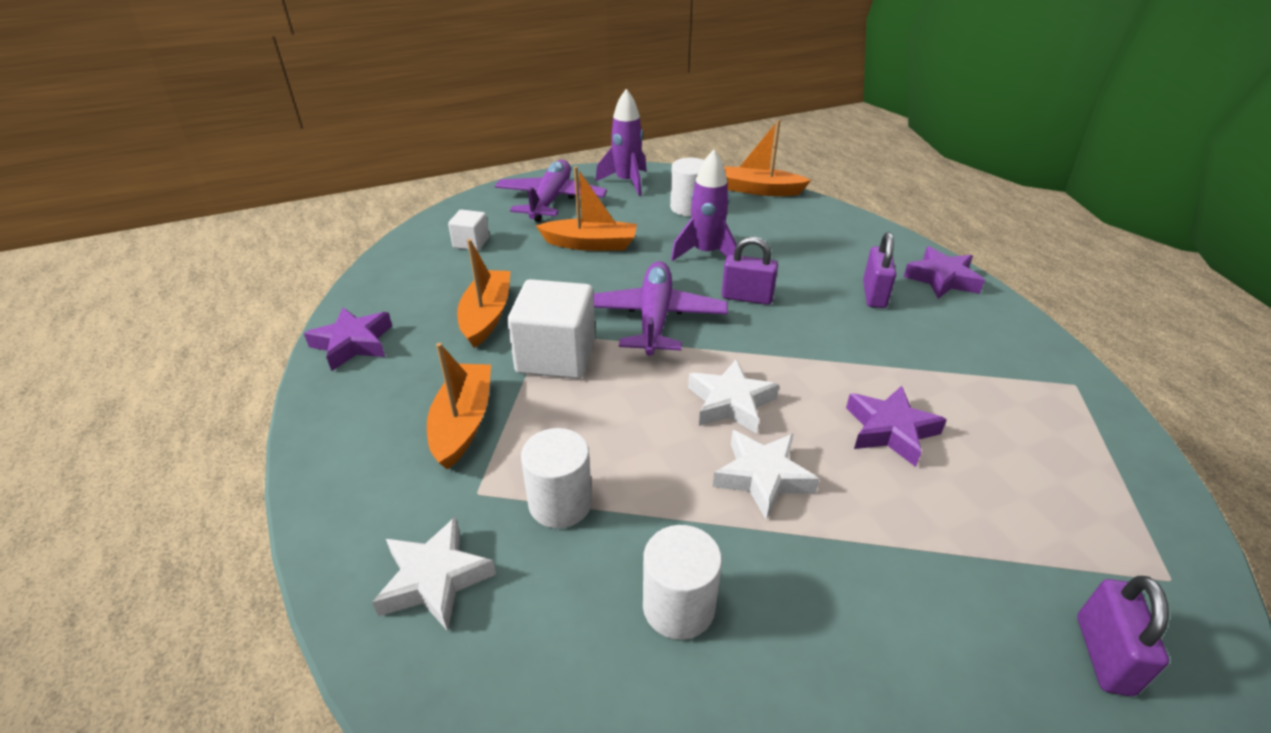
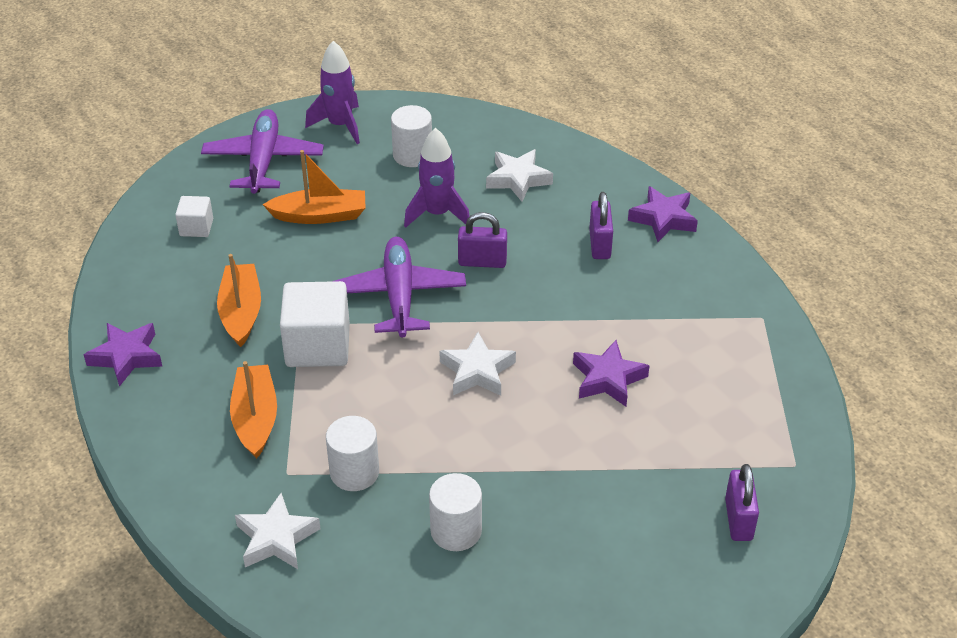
camera: 10 degrees left, 5 degrees up
white star [713,430,819,520] -> white star moved to [486,149,553,202]
orange boat [724,119,811,196] -> none

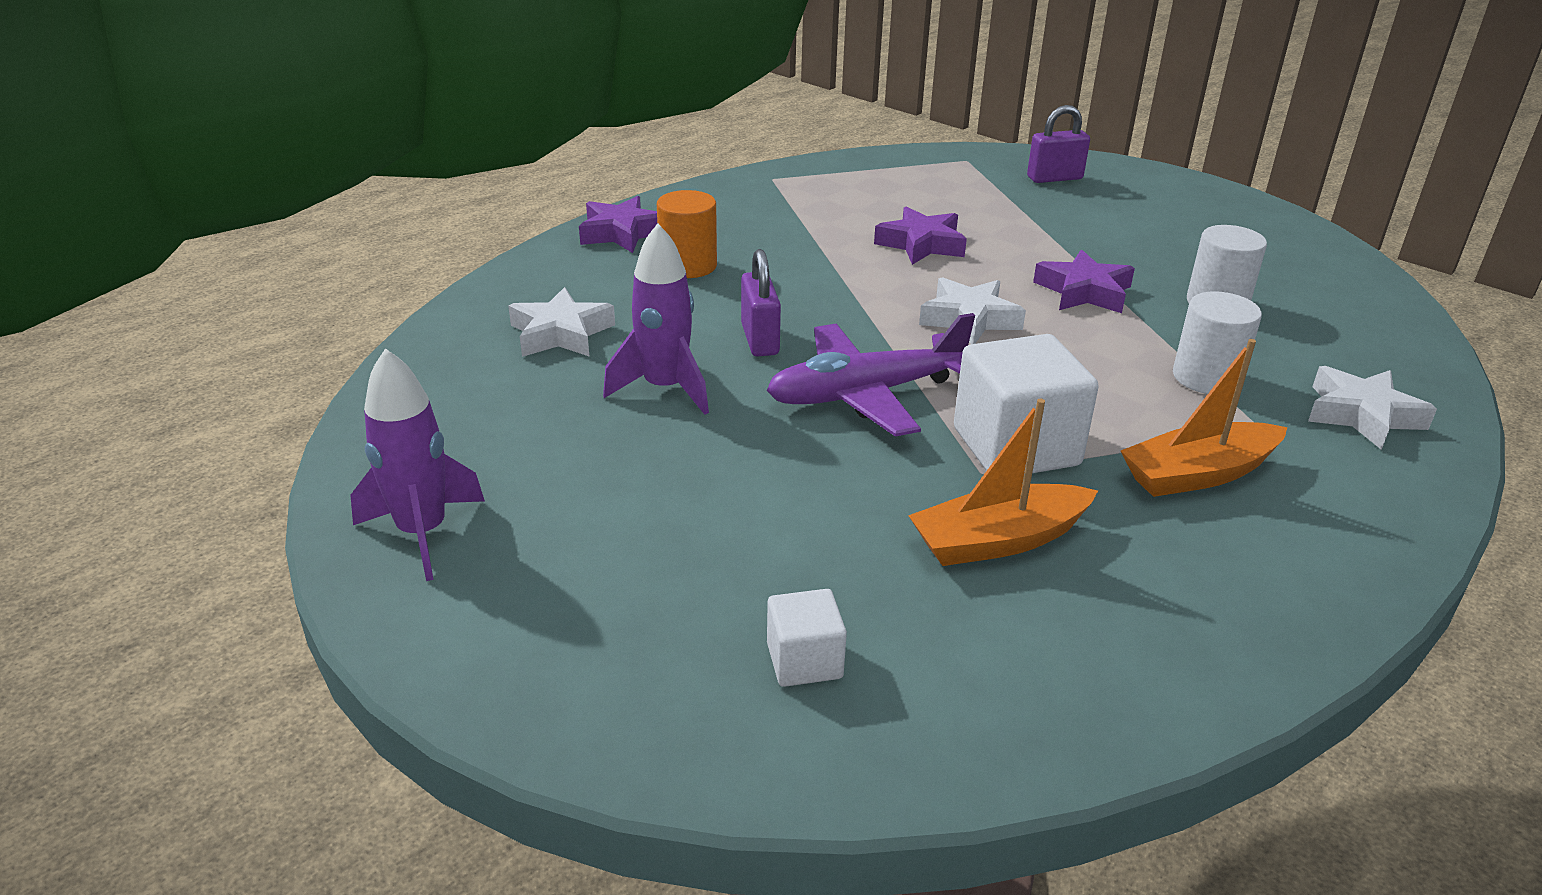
camera: 105 degrees left, 10 degrees down
purple star [84,323,162,387] -> purple star moved to [1033,250,1135,313]
purple plane [201,109,324,194] -> none
orange boat [262,150,366,224] -> none
white cylinder [391,105,432,167] -> none
purple padlock [589,192,613,259] -> orange cylinder [657,190,717,278]

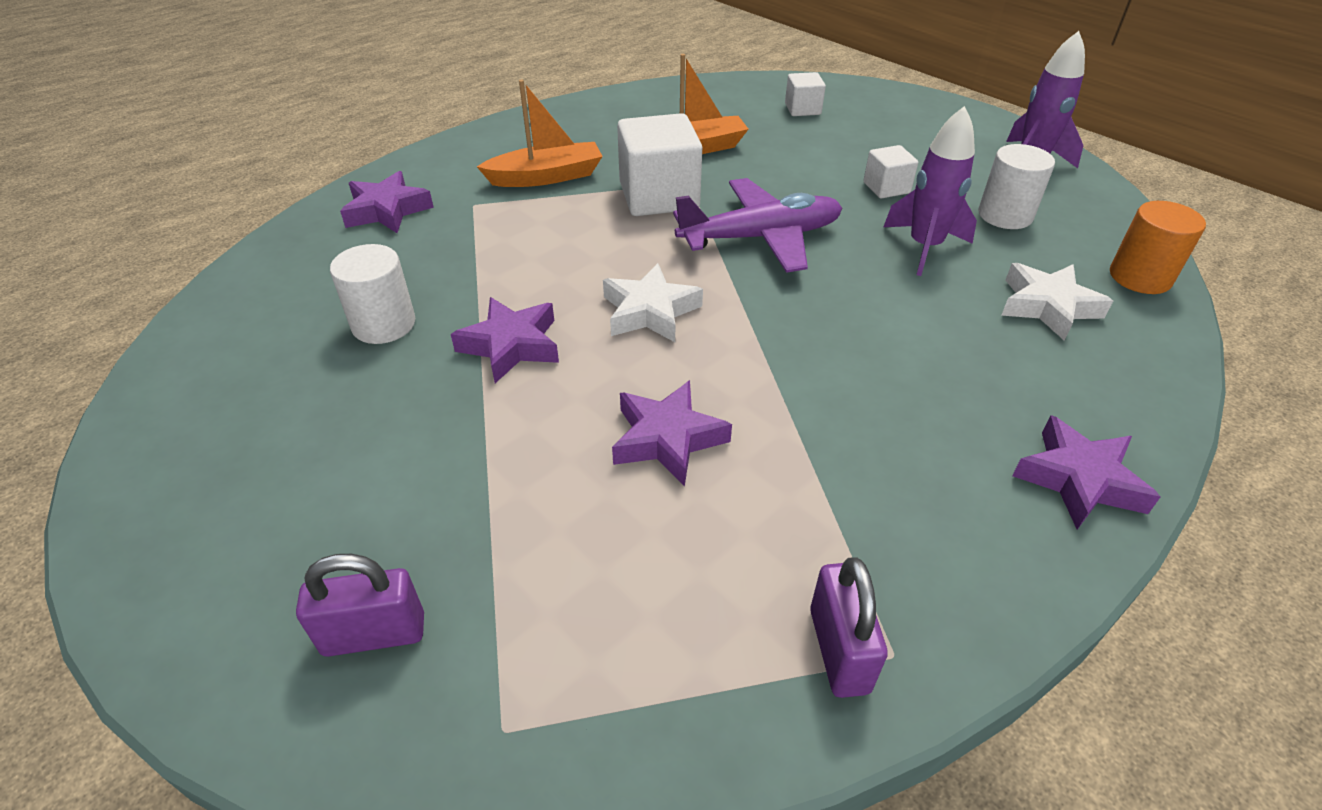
camera: 175 degrees left, 10 degrees up
orange cylinder [657,190,717,278] -> orange cylinder moved to [1110,201,1206,294]
purple padlock [741,249,781,357] -> purple padlock moved to [810,557,888,698]
white cylinder [1173,291,1262,394] -> white cylinder moved to [978,144,1055,229]
white star [1308,366,1437,450] -> purple star [340,171,434,233]
none -> white cube [863,145,918,198]

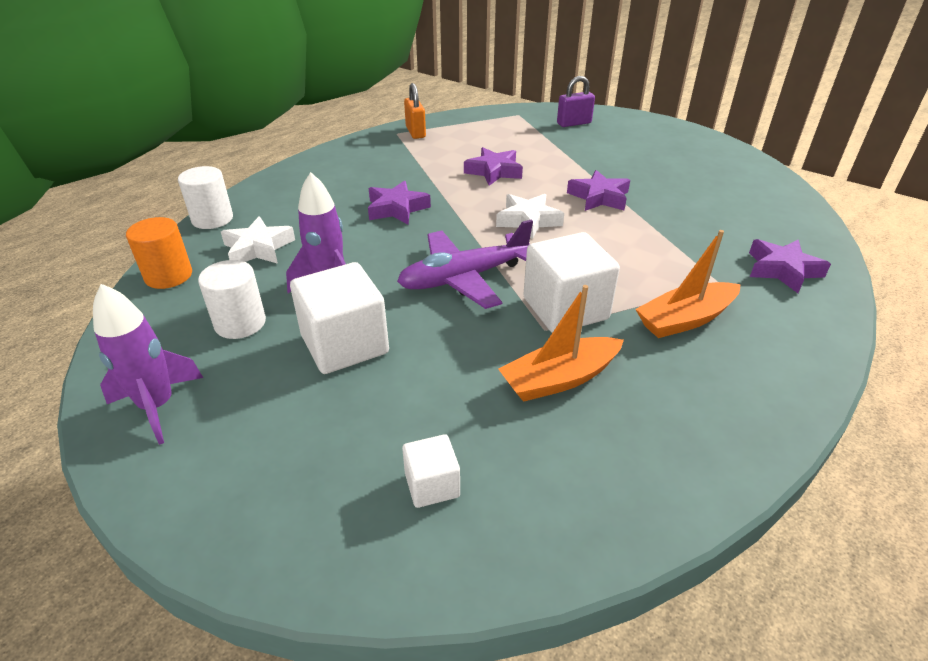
camera: 170 degrees right, 5 degrees down
white cylinder [330,244,415,344] -> white cylinder moved to [178,166,233,229]
purple padlock [810,557,888,698] -> orange padlock [404,83,426,139]
white cube [863,145,918,198] -> white cube [290,262,389,374], size x1.91
purple star [1012,415,1160,529] -> purple star moved to [368,181,431,225]

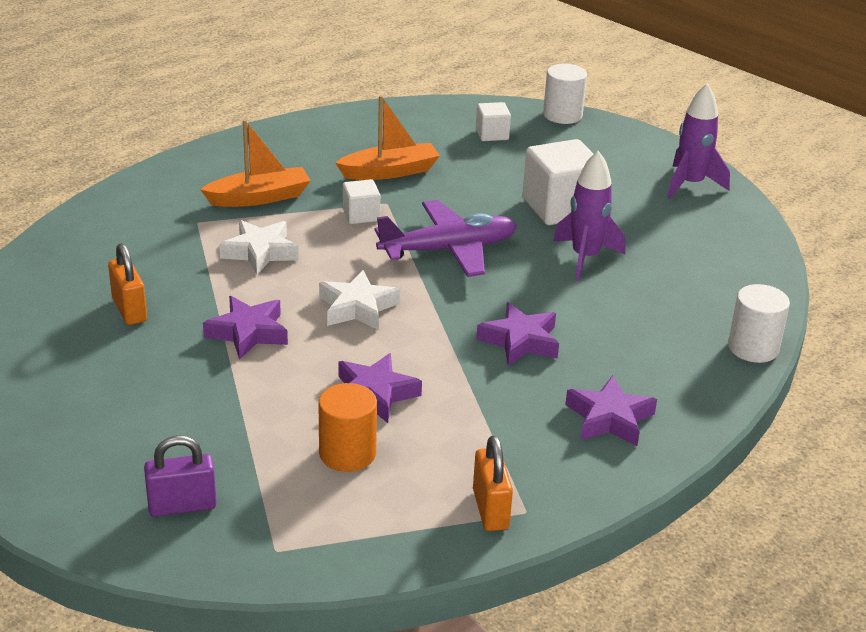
camera: 175 degrees left, 5 degrees down
orange cylinder [126,217,192,289] -> orange cylinder moved to [319,383,377,472]
white cylinder [198,260,266,339] -> white cylinder moved to [543,64,587,124]
white star [221,216,295,264] -> white star moved to [219,220,299,275]
white cube [523,232,620,333] -> white cube [343,179,380,224], size x0.52
purple star [749,239,831,293] -> purple star moved to [565,375,657,446]
none -> orange padlock [108,243,147,325]

